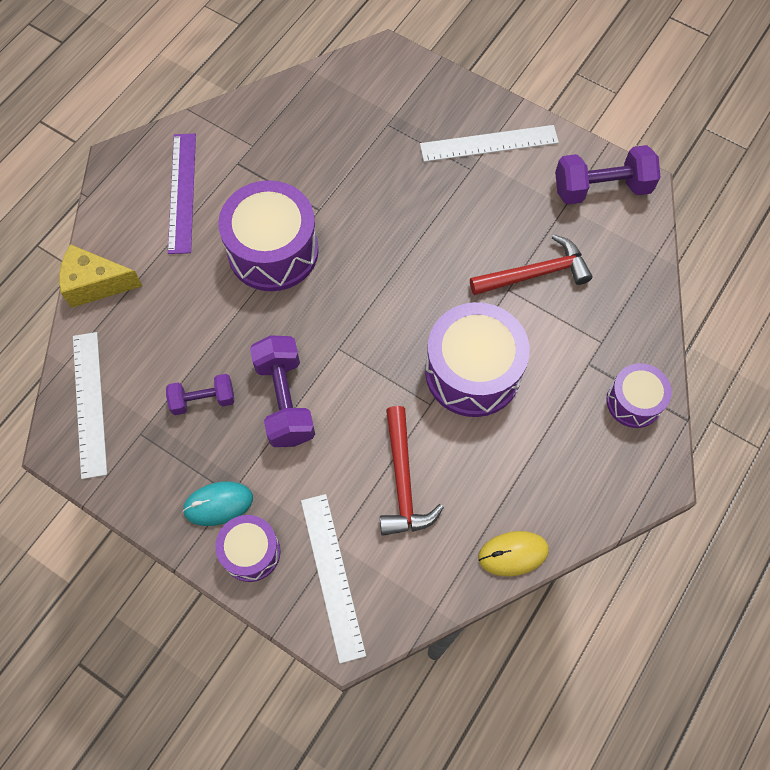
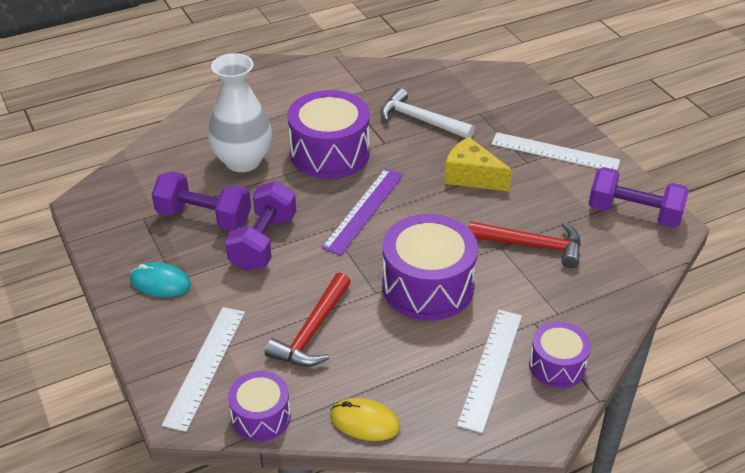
camera: 30 degrees right, 25 degrees down
yellow cheese [59,244,142,308] -> yellow cheese moved to [444,137,512,191]
white ruler [73,332,107,479] -> white ruler moved to [457,310,522,433]
purple dumbbell [166,374,234,415] -> purple dumbbell [152,171,251,231], size x1.64
purple ruler [168,134,196,254] -> purple ruler moved to [321,168,403,255]
purple drum [215,515,281,582] -> purple drum moved to [228,371,291,442]
none -> white vase [208,53,272,172]
none -> white hammer [380,88,475,138]

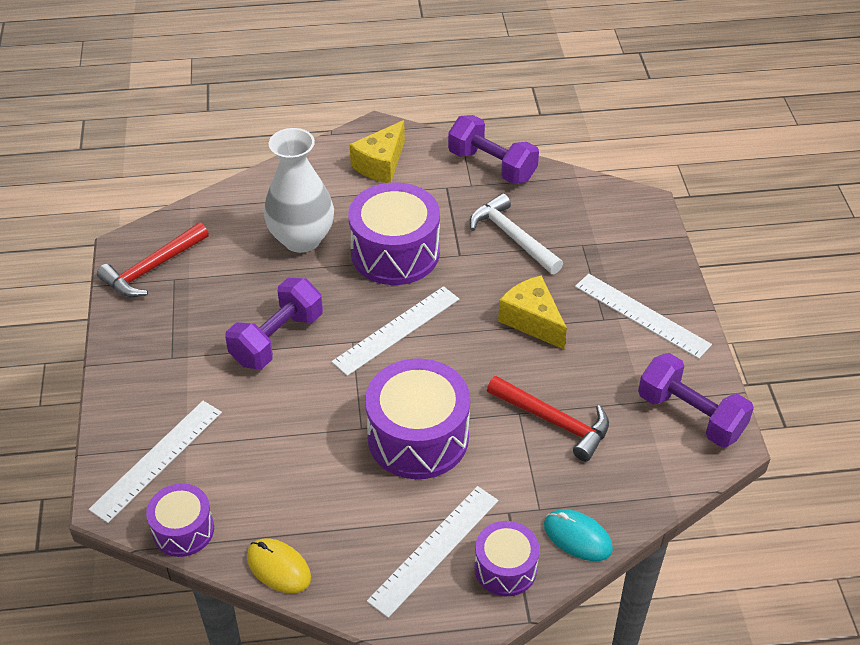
camera: 20 degrees right, 5 degrees up
turquoise mouse [130,262,191,297] -> turquoise mouse moved to [544,509,613,561]
purple dumbbell [152,171,251,231] -> purple dumbbell moved to [448,115,539,184]
red hammer [265,273,351,367] -> red hammer moved to [97,222,209,297]
purple ruler [321,168,403,255] -> white ruler [331,286,459,376]
none -> yellow cheese [350,120,405,183]

